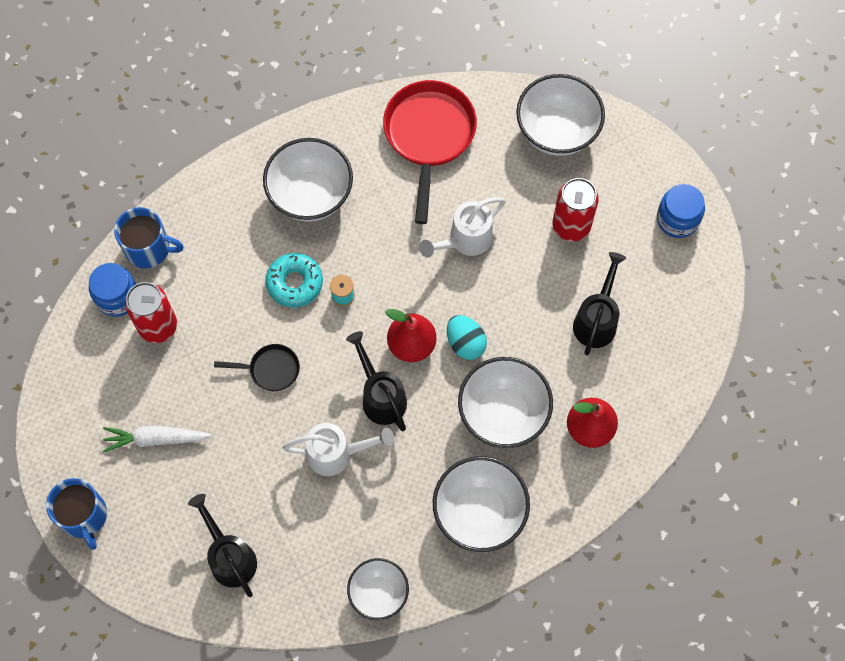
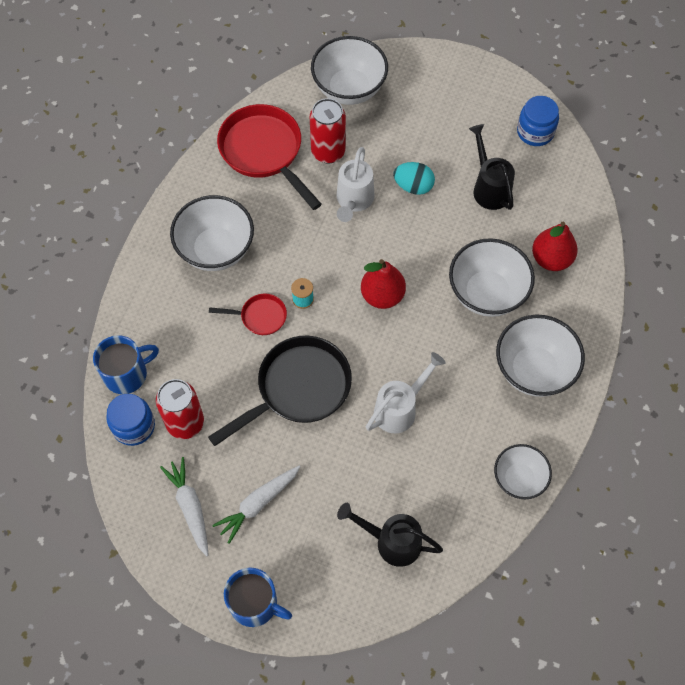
camera: 40 degrees left, 5 degrees down
black pan [214,344,300,391] -> black pan [208,336,352,446], size x1.98
turquoise donut [265,253,323,308] -> red pan [209,294,287,335]
black watering can [346,331,407,431] -> none
turquoise egg [447,315,487,360] -> turquoise egg moved to [393,162,435,195]
red can [553,178,599,241] -> red can moved to [310,98,346,163]
blue jar [657,184,705,238] -> blue jar moved to [517,96,559,146]
none -> white carrot [160,457,209,556]

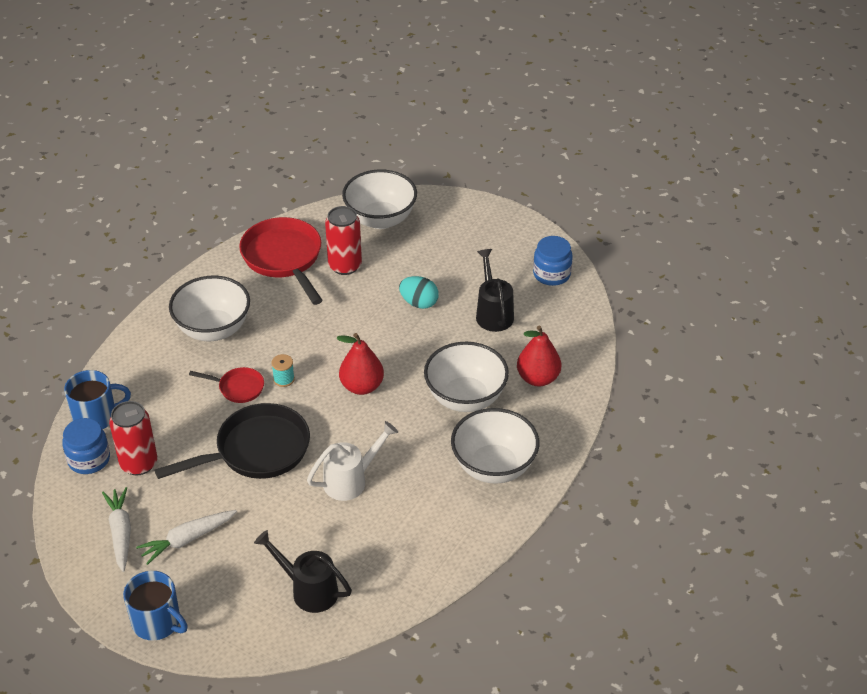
camera: 10 degrees right, 20 degrees down
white watering can [336,147,374,222] -> none
white bowl [494,444,552,499] -> none

